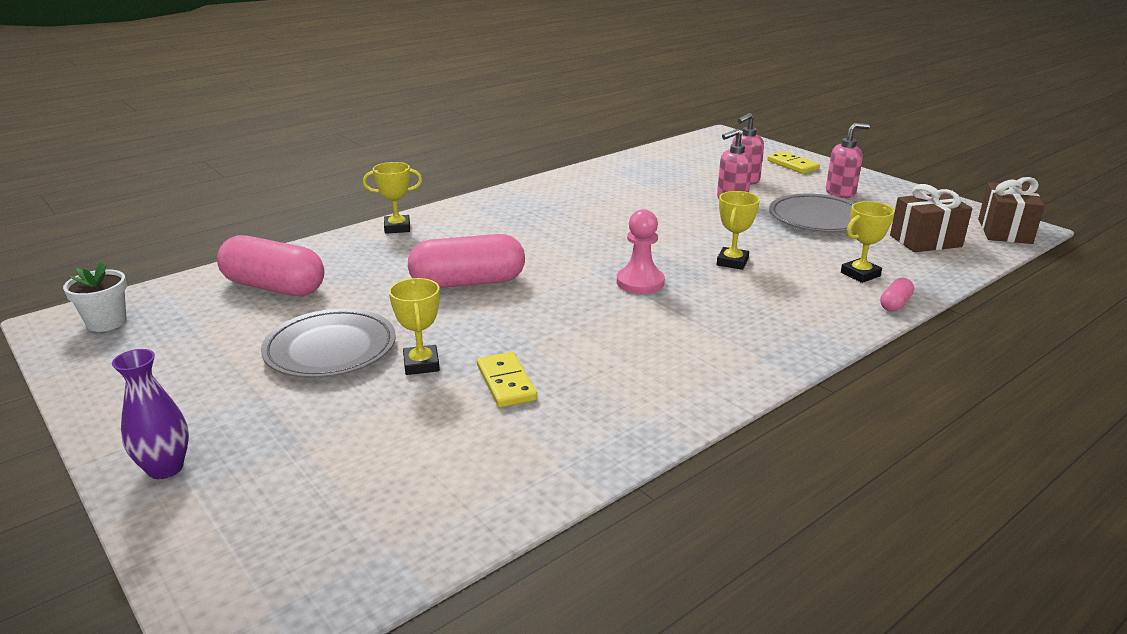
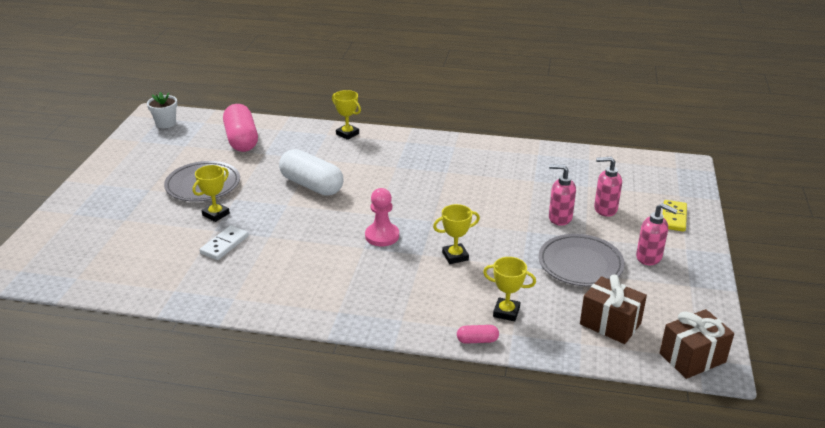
camera: 50 degrees right, 5 degrees up
purple vase [112,349,189,479] -> none
pink capsule [408,234,525,288] -> white capsule [279,149,343,196]
yellow domino [477,352,537,407] -> white domino [200,225,248,260]

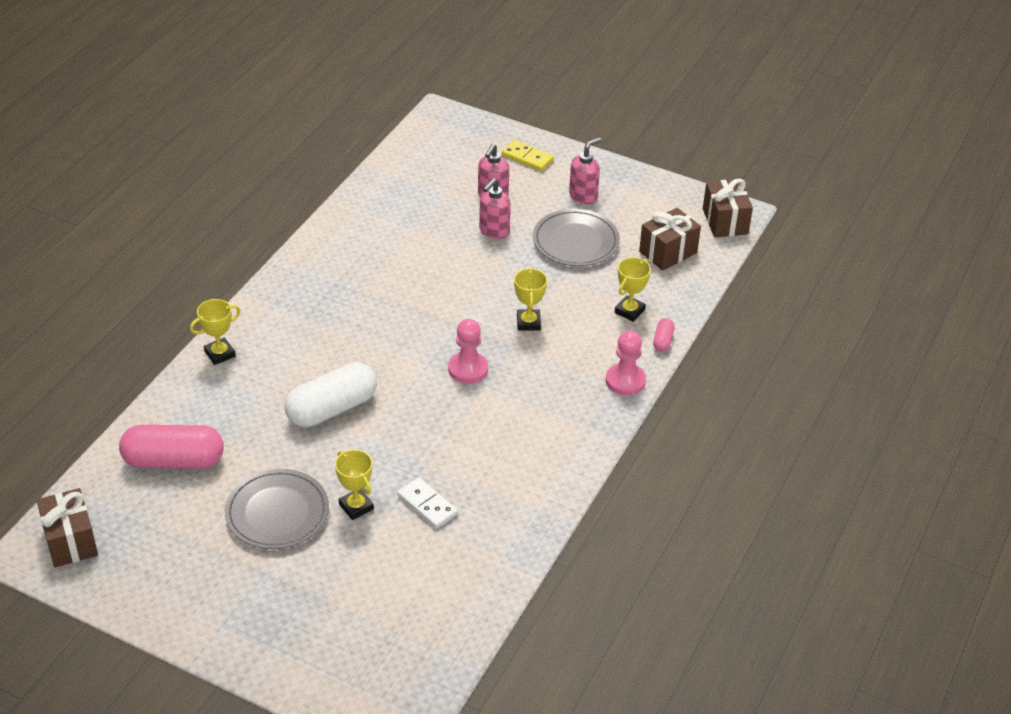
camera: 75 degrees left, 10 degrees up
white flower pot [147,92,178,128] -> brown gift [36,488,98,568]
none -> pink pawn [606,331,646,395]

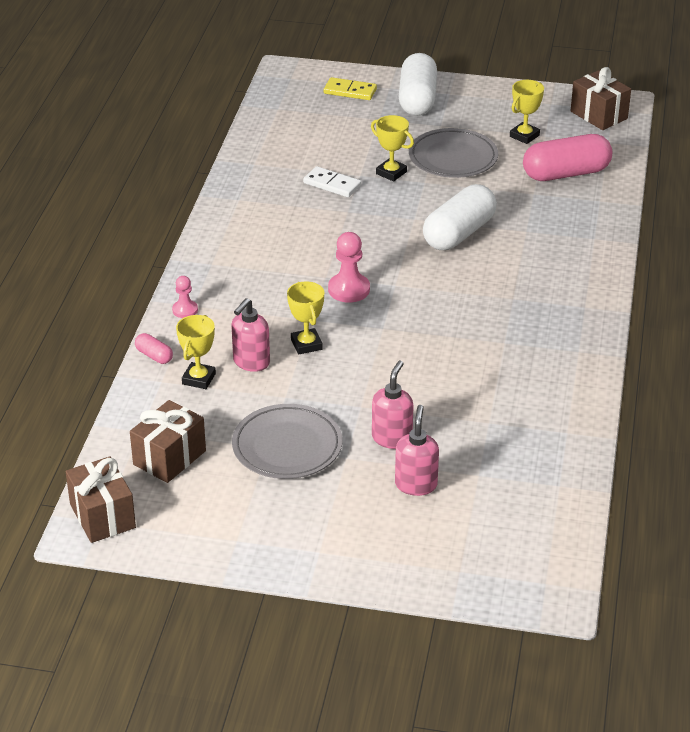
camera: 165 degrees right, 5 degrees down
yellow trophy [190,299,241,365] -> yellow trophy moved to [510,80,544,144]
yellow domino [502,140,554,171] -> yellow domino moved to [324,77,377,100]
pink soap dispenser [569,138,601,204] -> pink soap dispenser moved to [231,298,270,372]
pink pawn [606,331,646,395] -> pink pawn [172,276,198,318], size x0.60
pink capsule [653,318,674,352] -> pink capsule turned 45 degrees counterclockwise [135,333,173,364]
none -> white capsule [399,53,437,116]

